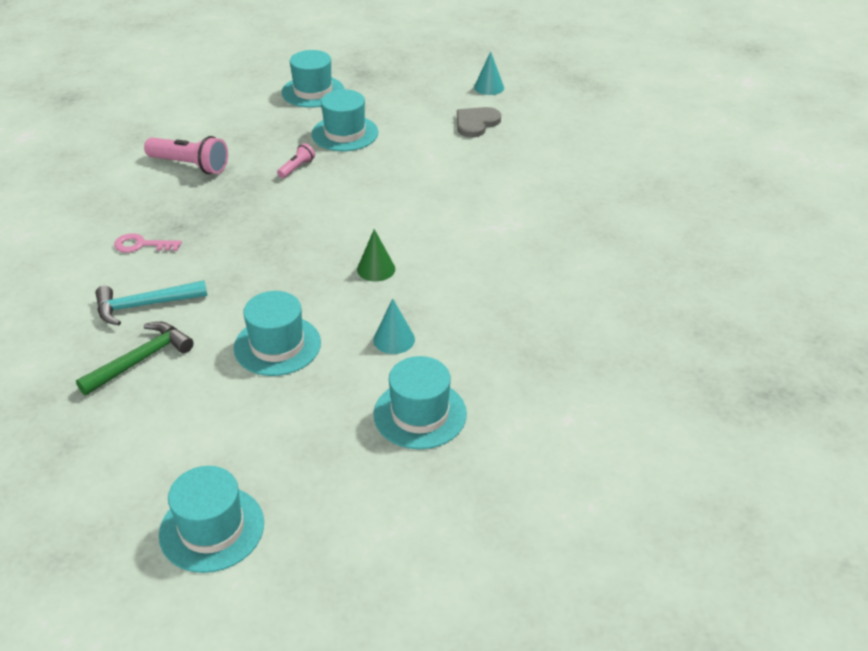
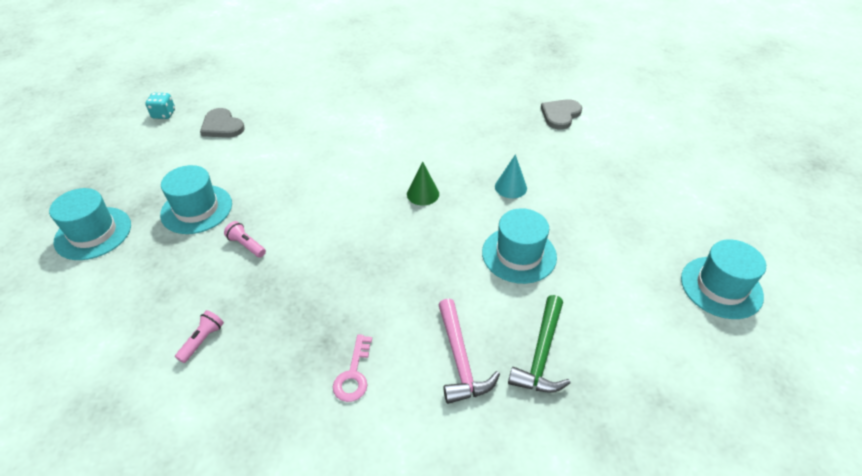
camera: 85 degrees left, 5 degrees up
green hammer [76,322,194,395] -> green hammer turned 120 degrees counterclockwise [508,295,570,393]
turquoise hammer [95,280,208,325] -> pink hammer [439,299,500,404]
pink flashlight [144,136,228,174] -> pink flashlight [175,310,224,363], size x0.52
turquoise hat [373,356,467,449] -> none
turquoise cone [474,51,504,95] -> turquoise dice [145,93,175,119]
none -> grey heart [541,99,582,130]

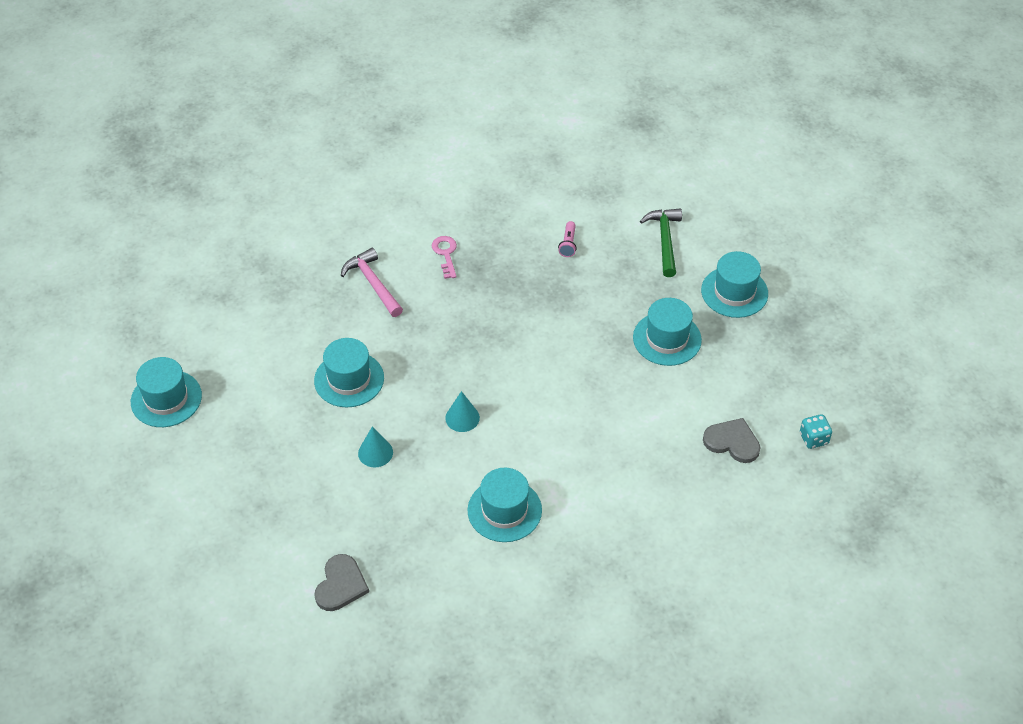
camera: 160 degrees right, 5 degrees up
pink flashlight [224,221,266,258] -> none
green cone [407,161,439,206] -> turquoise cone [445,391,480,432]
green hammer [508,295,570,393] -> green hammer moved to [640,208,682,277]
none -> turquoise hat [467,468,542,542]

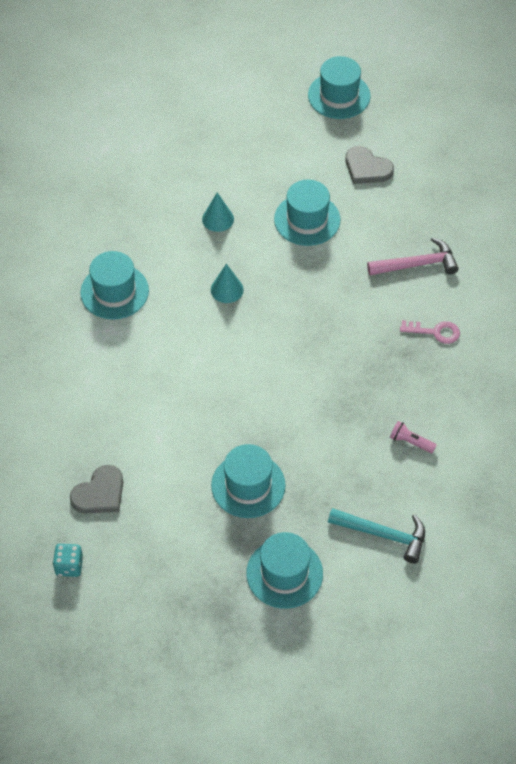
camera: 110 degrees right, 5 degrees up
grey heart [314,554,369,611] -> grey heart moved to [346,146,394,184]
green hammer [640,208,682,277] -> turquoise hammer [328,508,425,563]

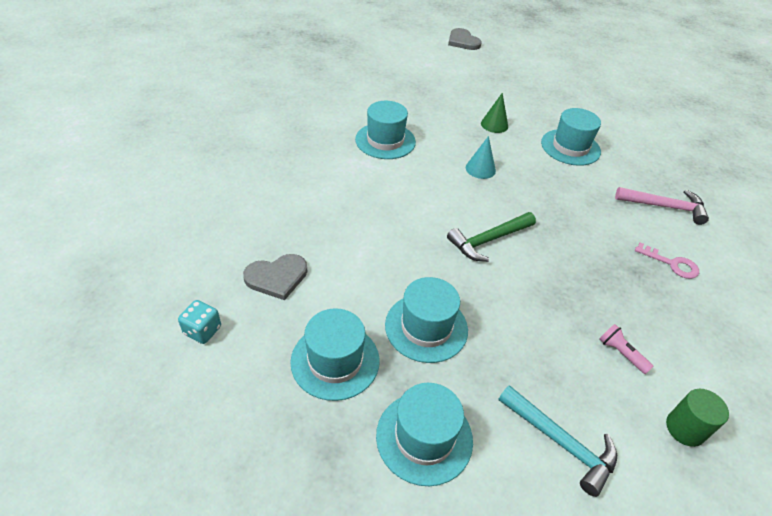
camera: 20 degrees right, 10 degrees down
turquoise cone [202,192,234,232] -> green cone [481,93,508,133]
turquoise hat [308,56,371,119] -> turquoise hat moved to [291,308,380,401]
grey heart [346,146,394,184] -> grey heart moved to [448,28,482,50]
none -> green hammer [447,212,536,262]
none -> green cylinder [666,389,729,447]

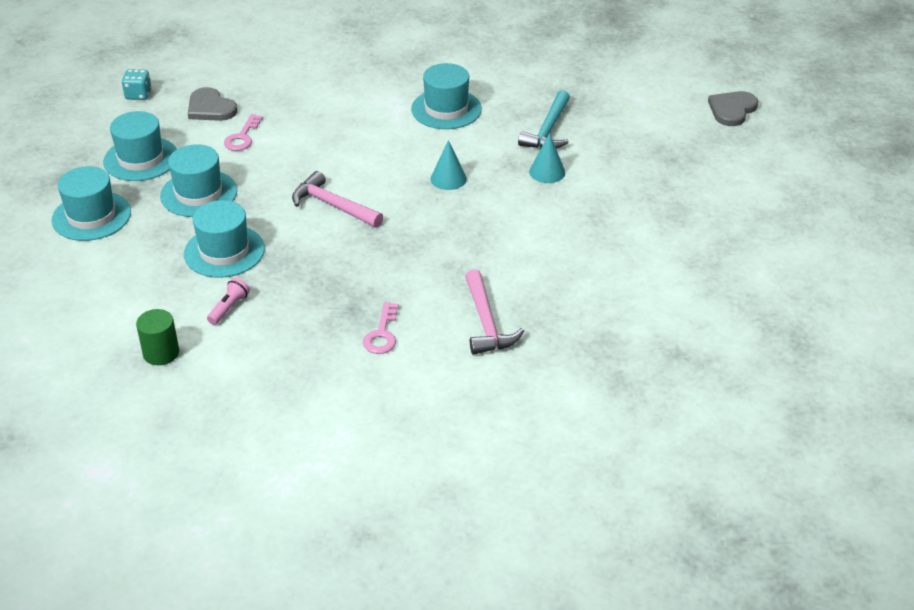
camera: 70 degrees right, 5 degrees down
green hammer [447,212,536,262] -> pink hammer [292,171,383,228]
green cone [481,93,508,133] -> turquoise cone [529,133,565,183]
turquoise hammer [499,385,617,497] -> turquoise hammer moved to [518,90,570,149]
turquoise hat [541,108,601,166] -> turquoise hat moved to [184,200,265,278]
none -> pink key [224,114,263,151]

